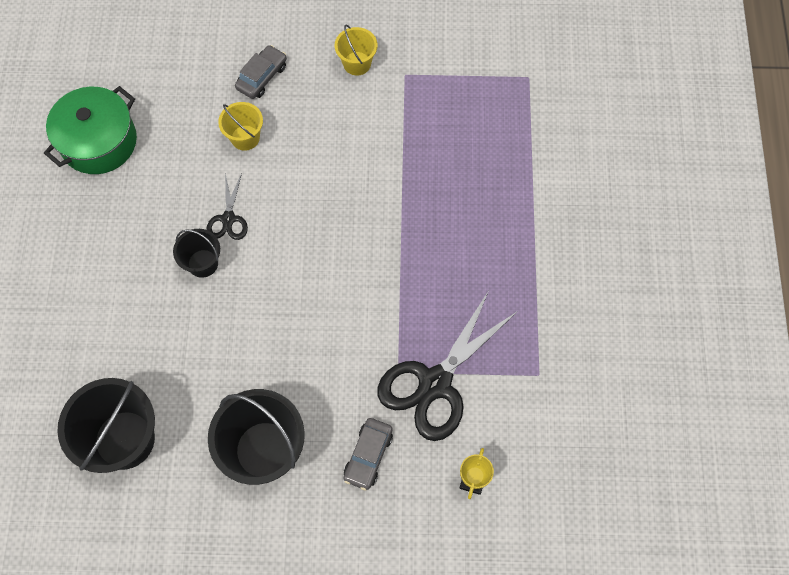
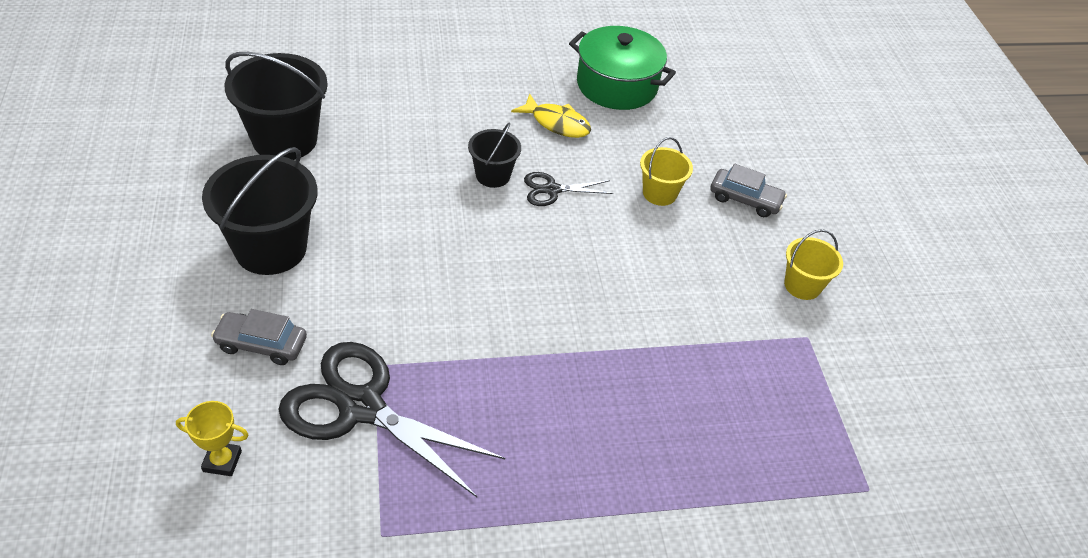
camera: 75 degrees right, 20 degrees down
none -> yellow fish [511,94,591,138]

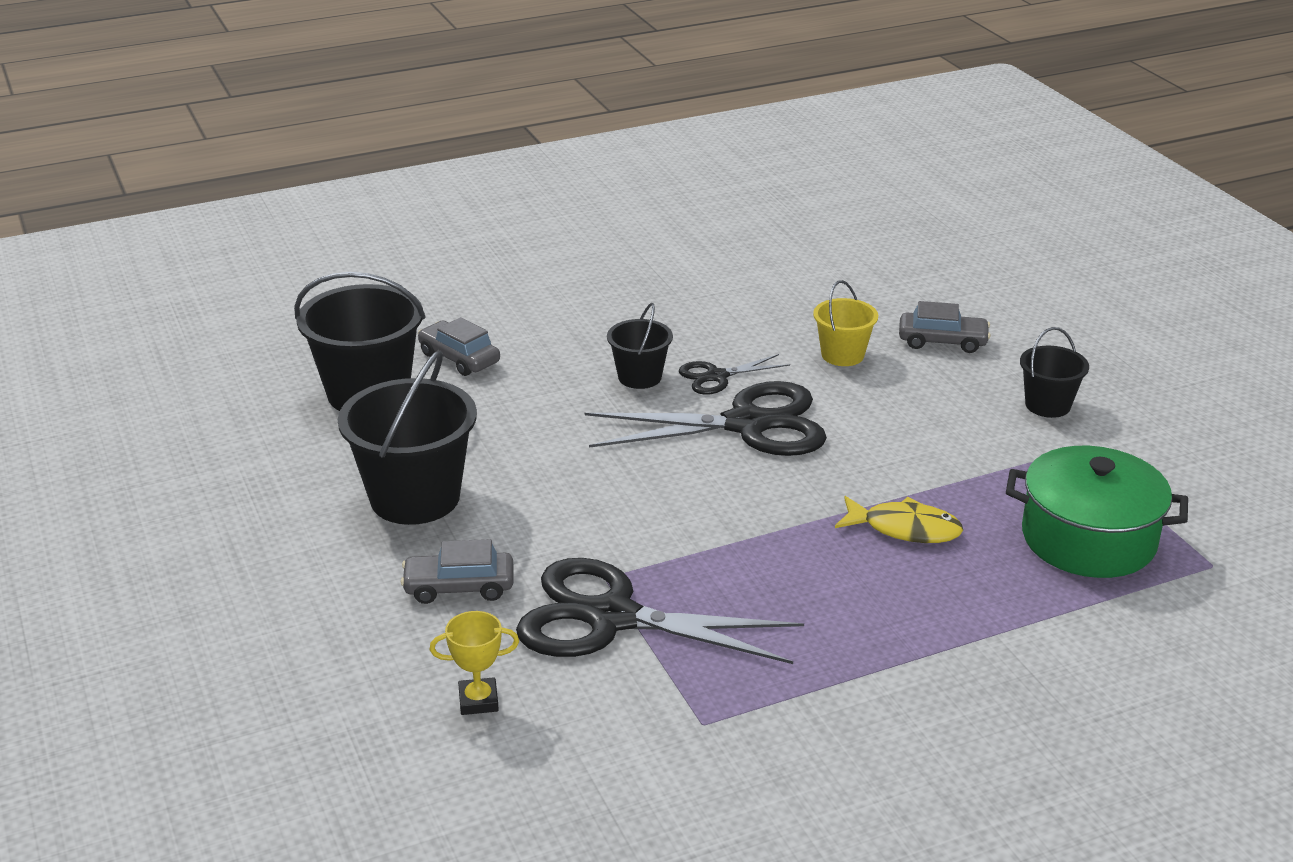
camera: 10 degrees left, 15 degrees down
yellow fish [511,94,591,138] -> yellow fish moved to [835,496,963,543]
green pot [569,26,676,110] -> green pot moved to [1006,446,1188,578]
yellow bucket [784,229,843,300] -> black bucket [1020,327,1089,418]
none -> grey car [418,317,500,376]
none -> black scissors [585,381,827,456]

